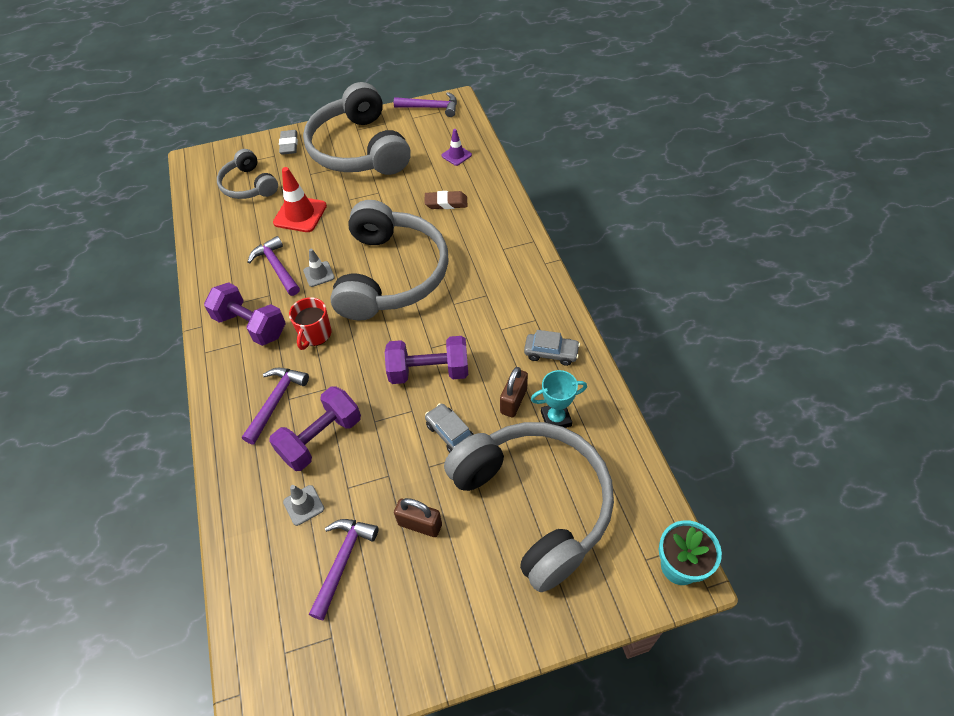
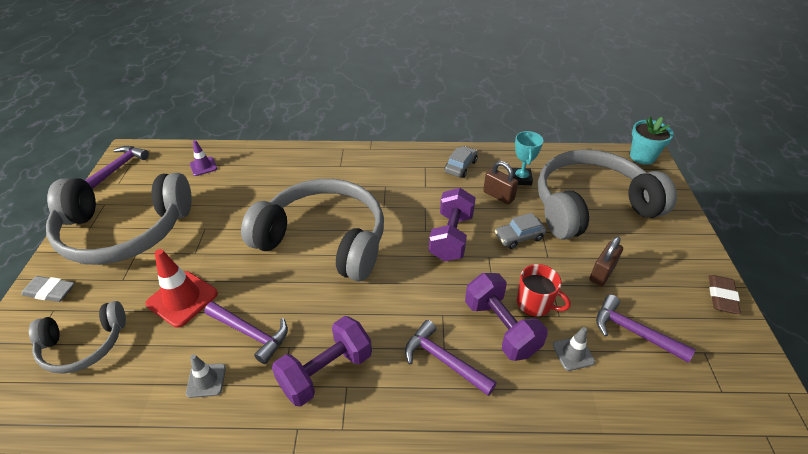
camera: 75 degrees left, 10 degrees down
purple hammer [248,236,300,296] -> purple hammer turned 135 degrees counterclockwise [204,301,288,364]
red mug [289,297,332,350] -> red mug moved to [517,264,571,317]
grey traffic cone [303,249,335,287] -> grey traffic cone moved to [186,355,226,398]
brown eraser [425,191,467,209] -> brown eraser moved to [709,275,741,314]

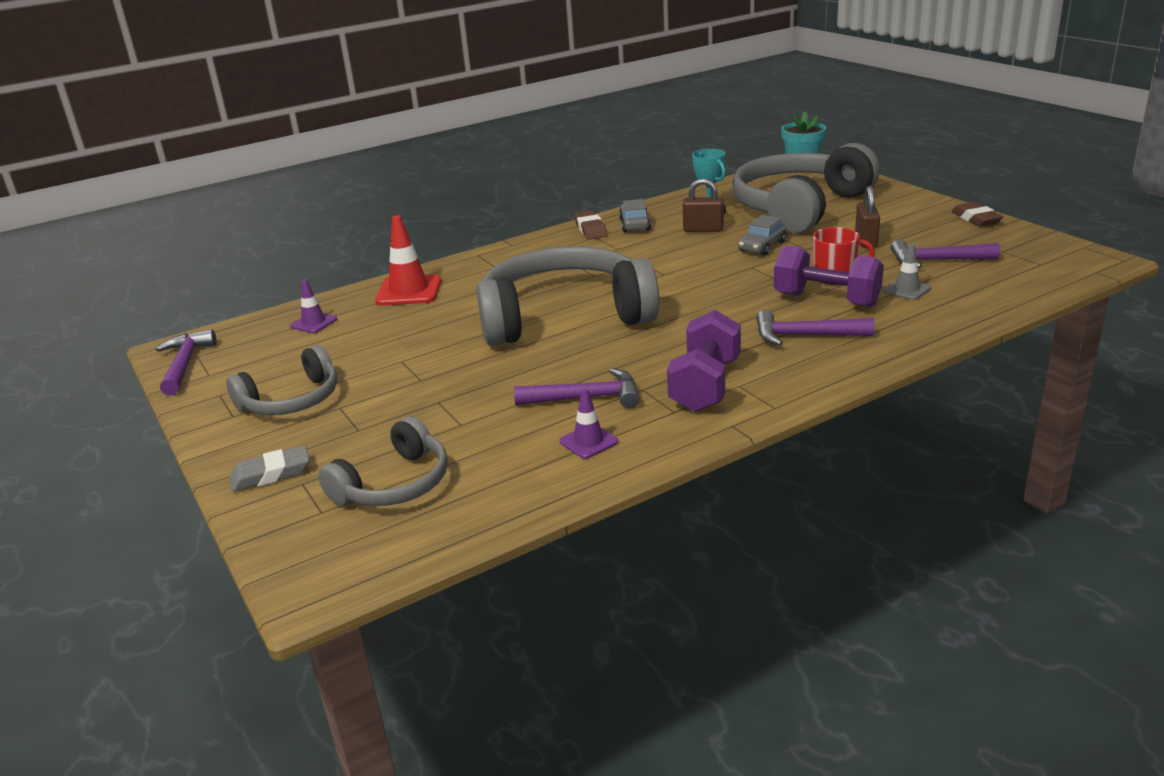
camera: 30 degrees left, 15 degrees down
grey headphones [46,173,192,265] -> grey headphones [226,345,338,415], size x0.53
red traffic cone [146,249,218,327] -> red traffic cone moved to [375,215,442,306]
grey traffic cone [186,355,226,398] -> purple traffic cone [559,388,618,459]
purple dumbbell [429,188,476,261] -> none
none -> brown eraser [574,210,607,240]

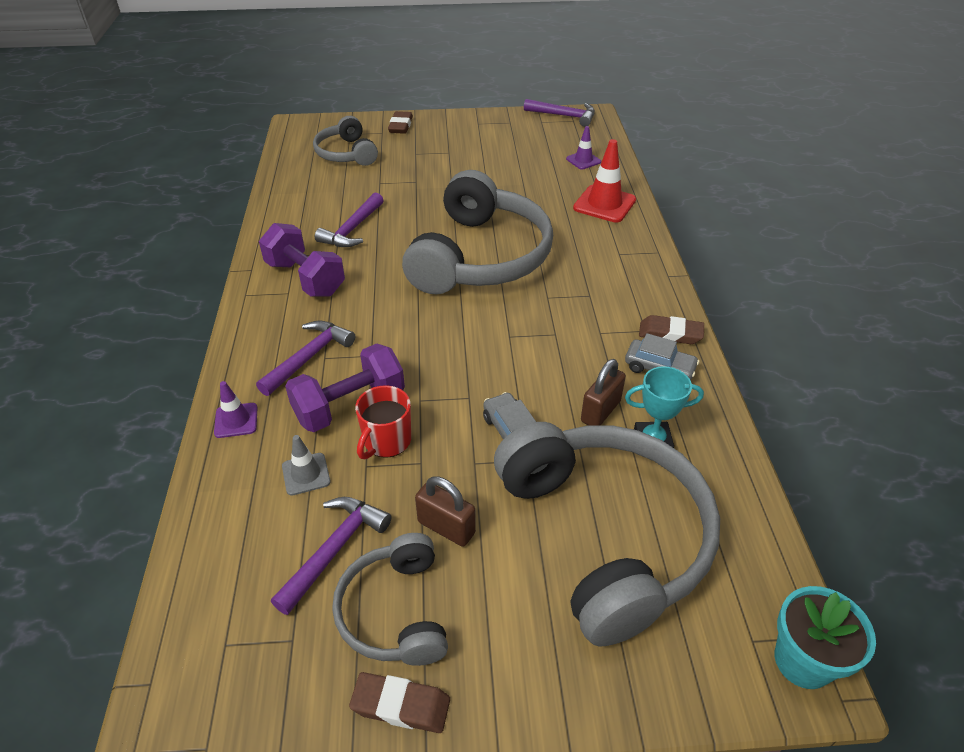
camera: 115 degrees right, 15 degrees up
grey headphones [226,345,338,415] -> grey headphones moved to [332,533,448,666]
grey eraser [230,445,310,492] -> brown eraser [388,111,413,134]
purple traffic cone [559,388,618,459] -> purple traffic cone moved to [214,381,257,438]

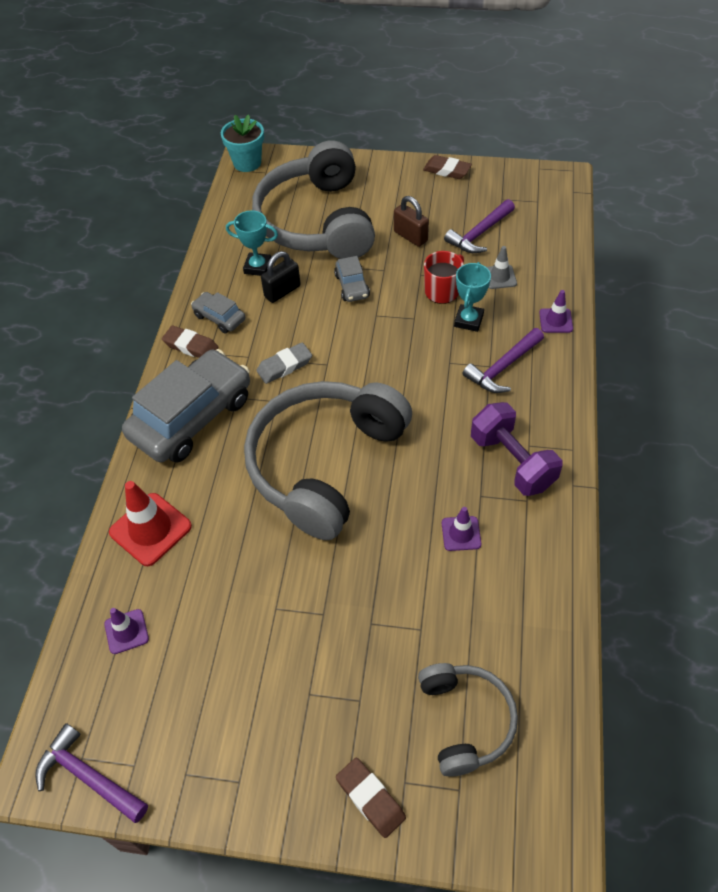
camera: 165 degrees left, 10 degrees up
purple dumbbell [285,343,405,432] -> turquoise trophy [454,262,491,332]
purple hammer [315,193,384,247] -> purple traffic cone [442,507,481,551]
grey headphones [332,533,448,666] -> none
brown eraser [388,111,413,134] -> brown eraser turned 60 degrees counterclockwise [336,758,406,838]
brown padlock [581,359,626,425] -> black padlock [261,251,301,303]
none -> grey car [122,349,250,462]
none -> grey eraser [256,342,312,384]

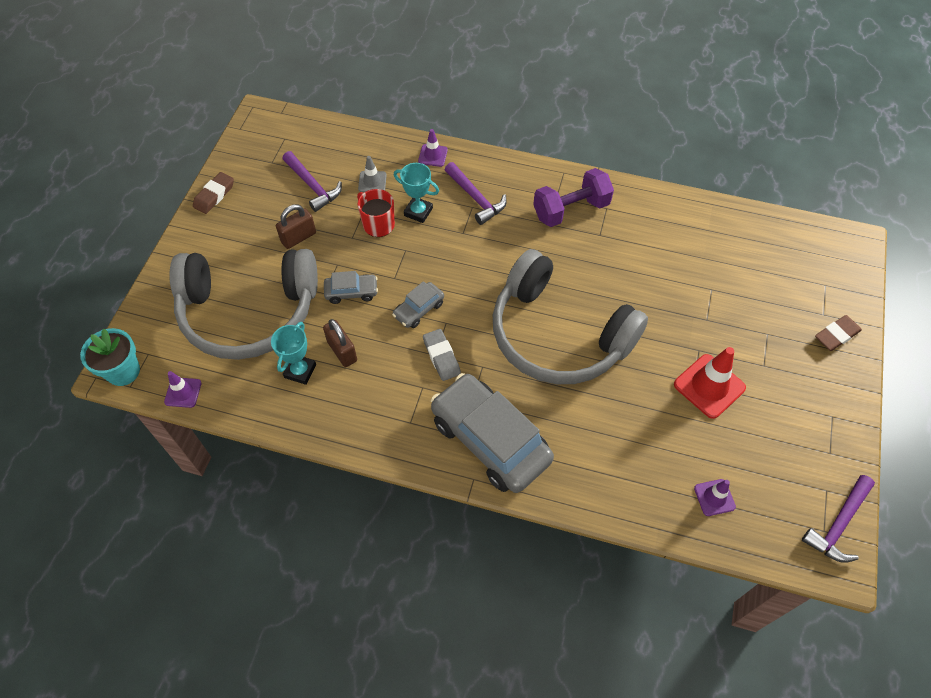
camera: 85 degrees left, 5 degrees up
red traffic cone [109,481,192,566] -> red traffic cone moved to [674,347,746,419]
brown eraser [162,326,218,358] -> none
grey car [191,292,245,333] -> grey car moved to [392,281,444,328]
black padlock [261,251,301,303] -> brown padlock [323,319,357,367]
grey headphones [418,663,518,777] -> none
purple traffic cone [442,507,481,551] -> purple traffic cone moved to [164,371,201,408]

